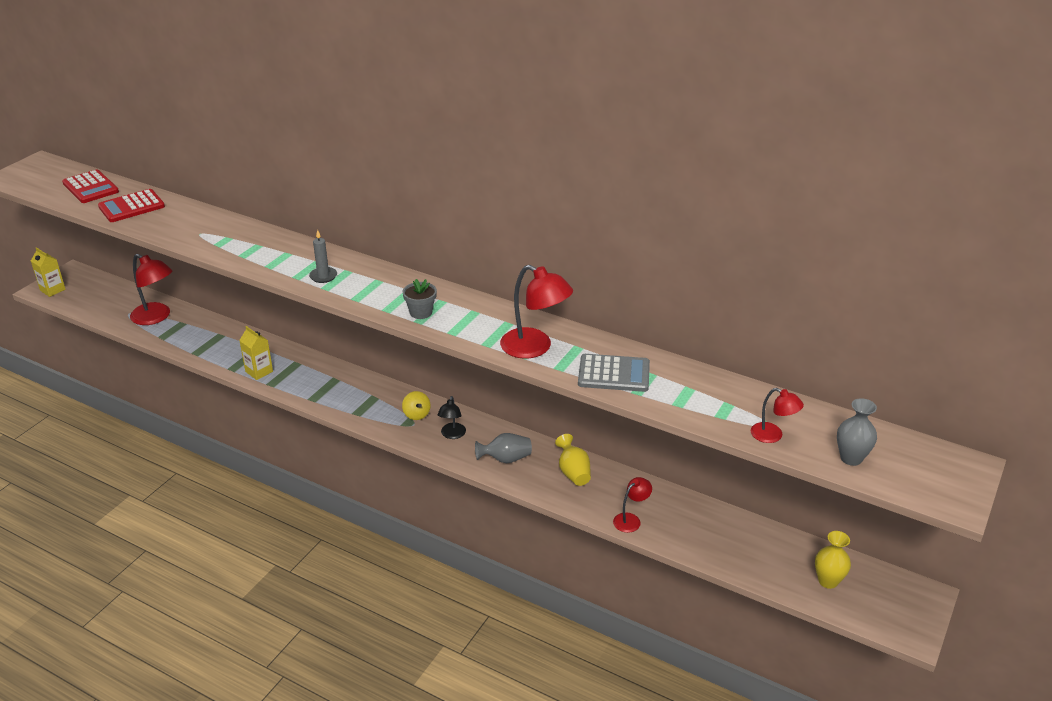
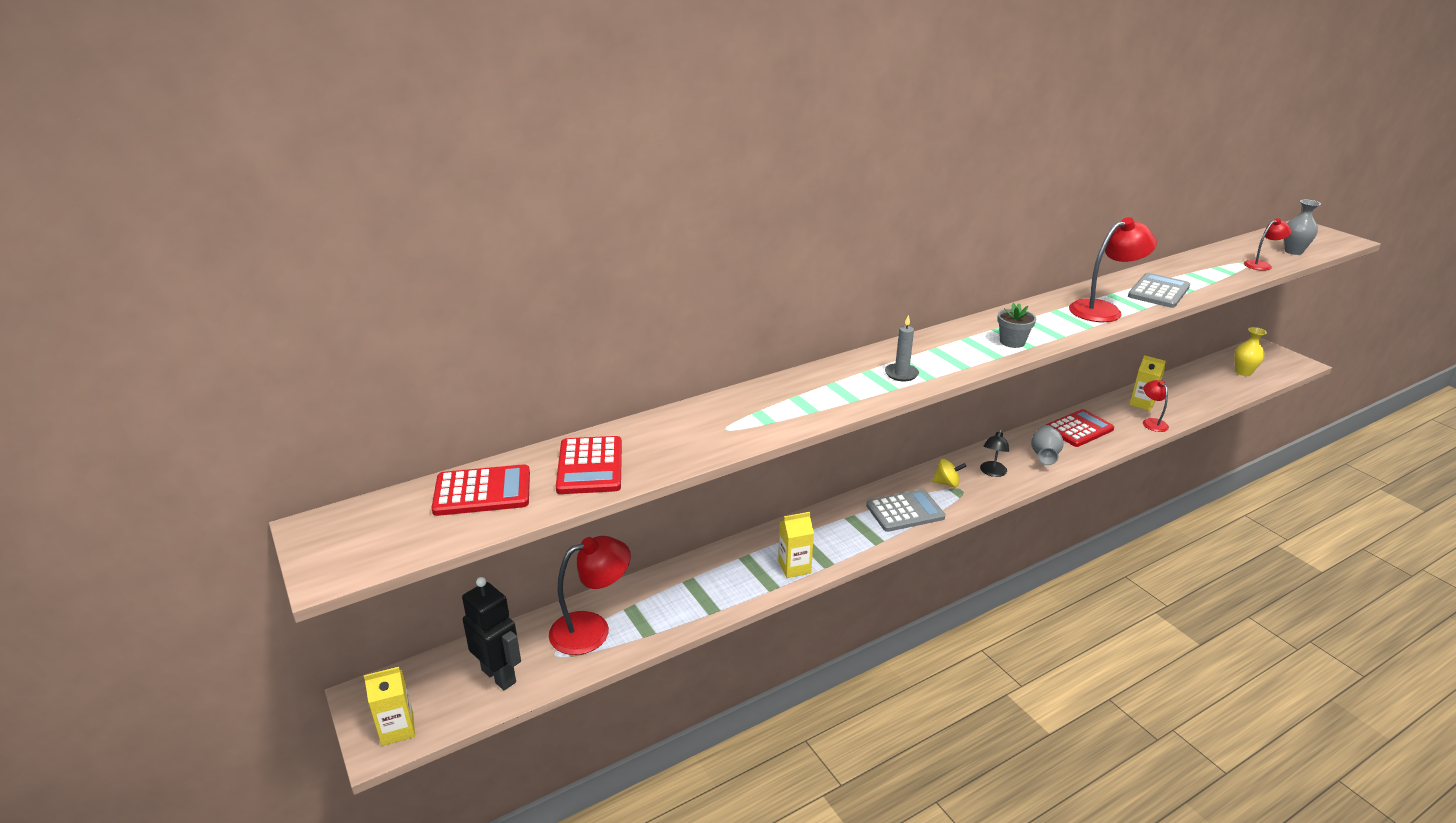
camera: 60 degrees left, 5 degrees down
black lamp [438,396,466,439] -> black lamp turned 75 degrees clockwise [980,429,1009,477]
yellow vase [555,434,591,486] -> red calculator [1046,409,1114,447]
none -> black robot [462,577,521,690]
none -> grey calculator [866,489,946,532]
none -> yellow carton [1129,355,1166,411]

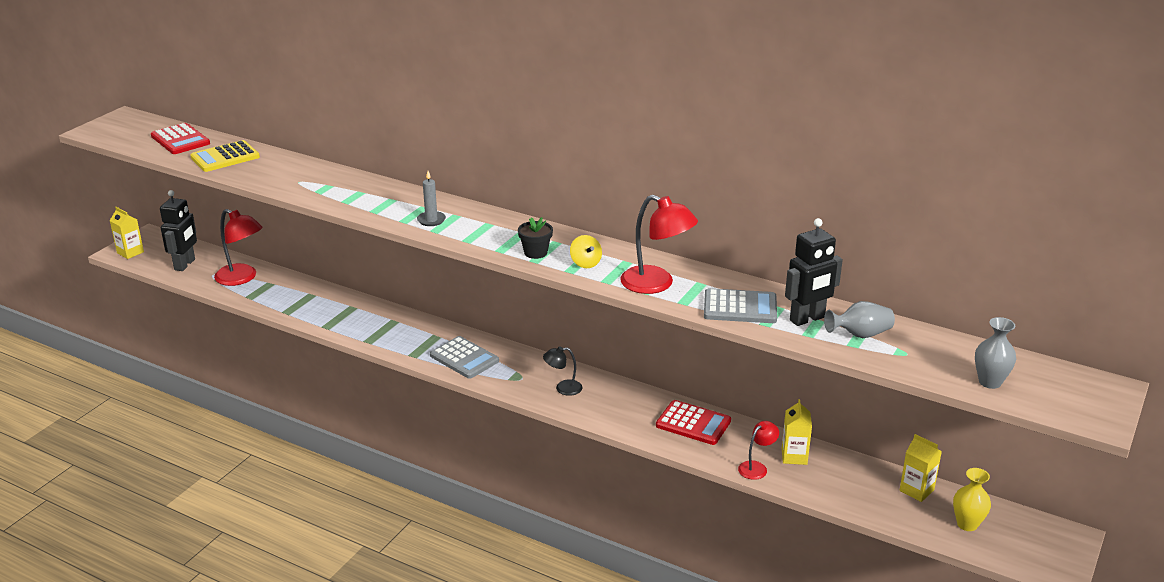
camera: 60 degrees right, 0 degrees up
red calculator [556,436,622,494] -> yellow calculator [191,140,260,172]
yellow carton [778,512,814,578] -> yellow carton moved to [899,434,942,502]
yellow spinning top [932,459,966,488] -> yellow spinning top moved to [570,235,602,268]
grey flower pot [997,303,1036,348] -> black flower pot [518,217,553,259]
grey vase [1031,425,1064,465] -> grey vase moved to [824,301,895,338]
red lamp [1244,218,1291,271] -> none
none -> black robot [785,218,843,326]

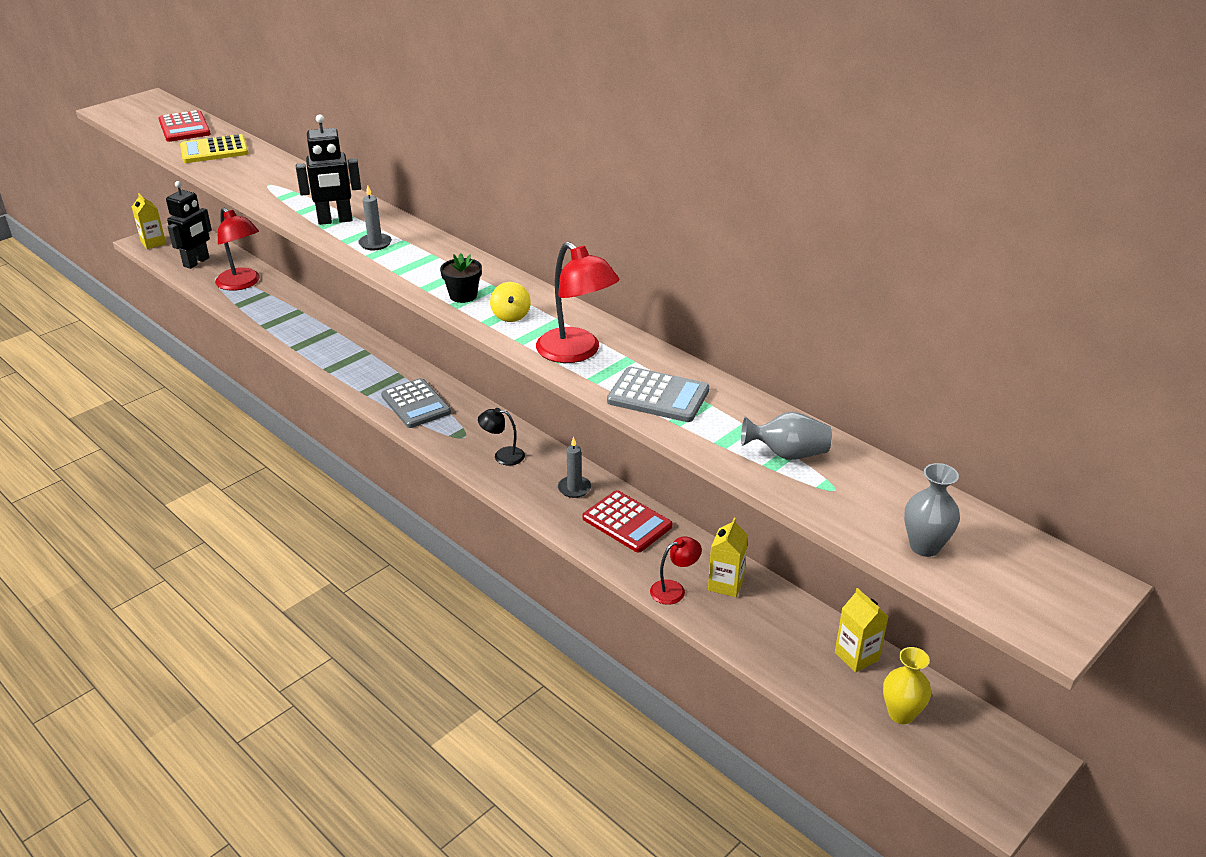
camera: 15 degrees right, 5 degrees up
black robot [785,218,843,326] -> black robot moved to [296,114,361,225]
none -> grey candle [558,437,591,498]

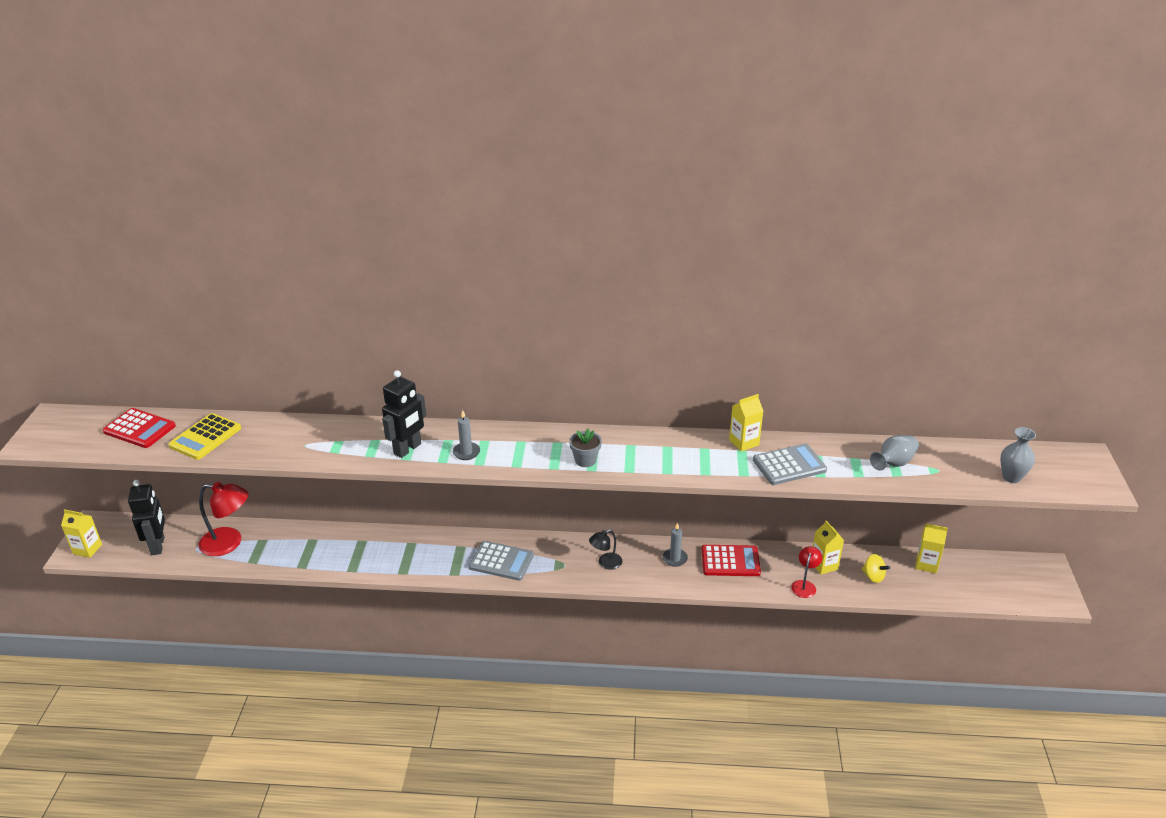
camera: 40 degrees left, 0 degrees up
black flower pot [440,253,482,303] -> grey flower pot [569,429,602,467]
yellow spinning top [490,282,531,322] -> yellow spinning top moved to [862,554,890,583]
red lamp [536,242,619,363] -> none
yellow vase [883,647,931,724] -> none
none -> yellow carton [729,394,763,452]

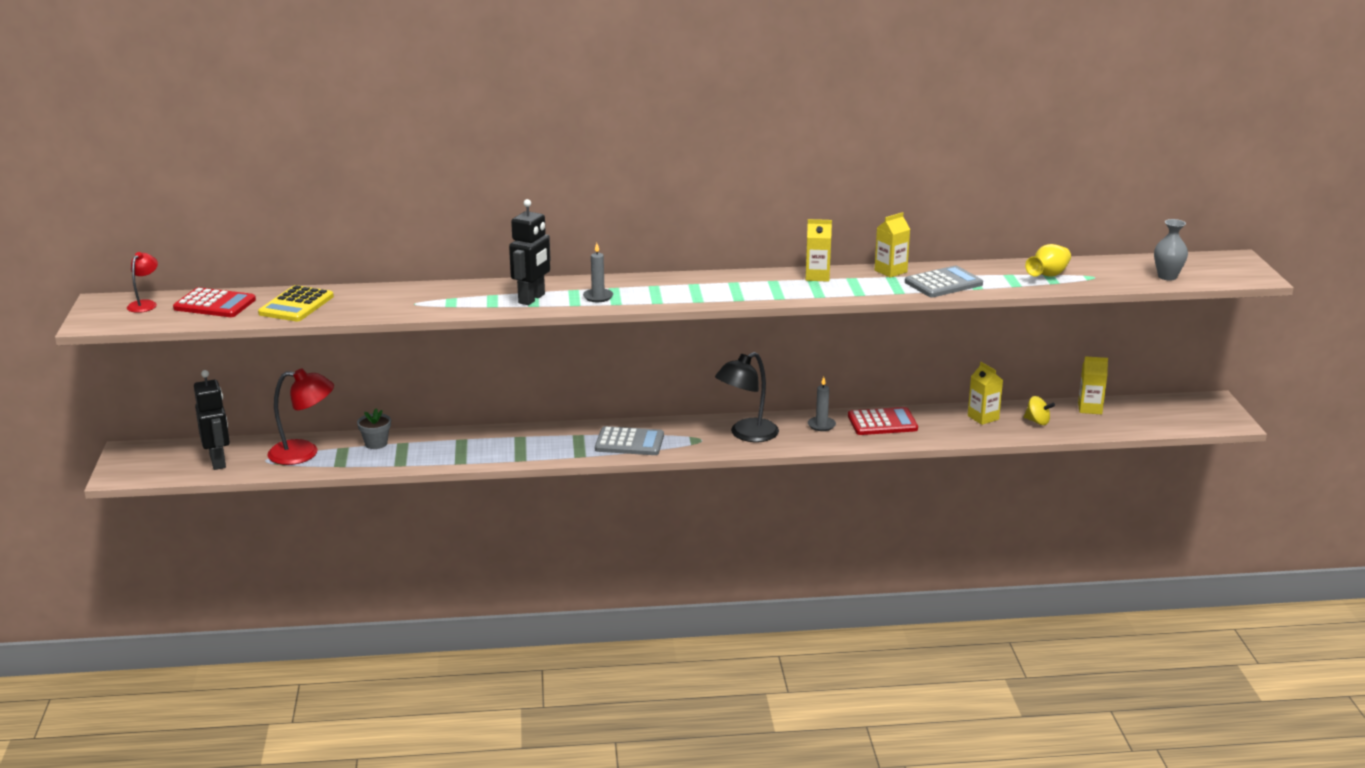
camera: 10 degrees left, 10 degrees down
yellow carton [61,509,102,558] -> yellow carton moved to [806,219,832,282]
grey flower pot [569,429,602,467] -> grey flower pot moved to [357,409,391,449]
black lamp [589,529,622,570] -> black lamp [715,352,779,442], size x1.79
red lamp [791,546,822,598] -> red lamp moved to [127,252,158,313]
grey vase [870,435,919,471] -> yellow vase [1025,244,1071,277]

